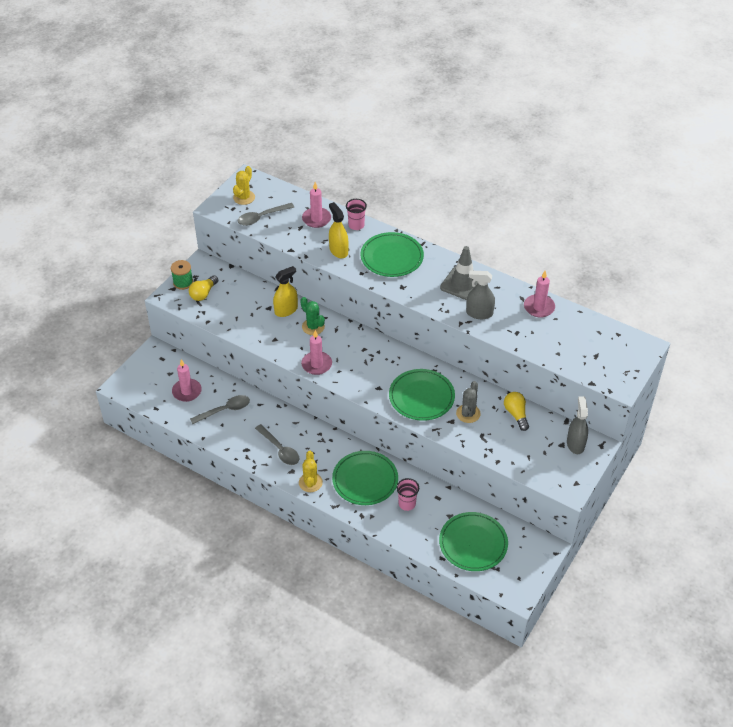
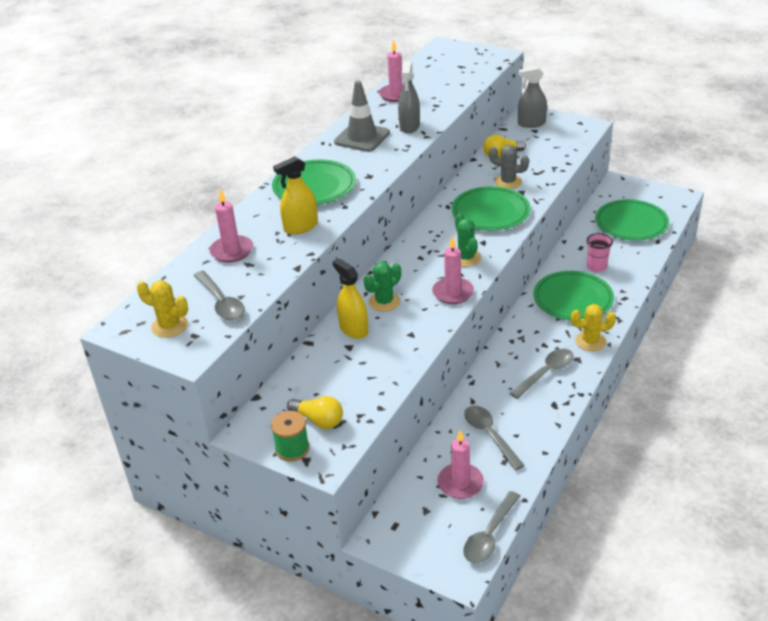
camera: 90 degrees left, 10 degrees down
pink cup [346,199,367,230] -> none
none -> green cactus [455,213,481,267]
none -> grey spoon [463,491,520,563]

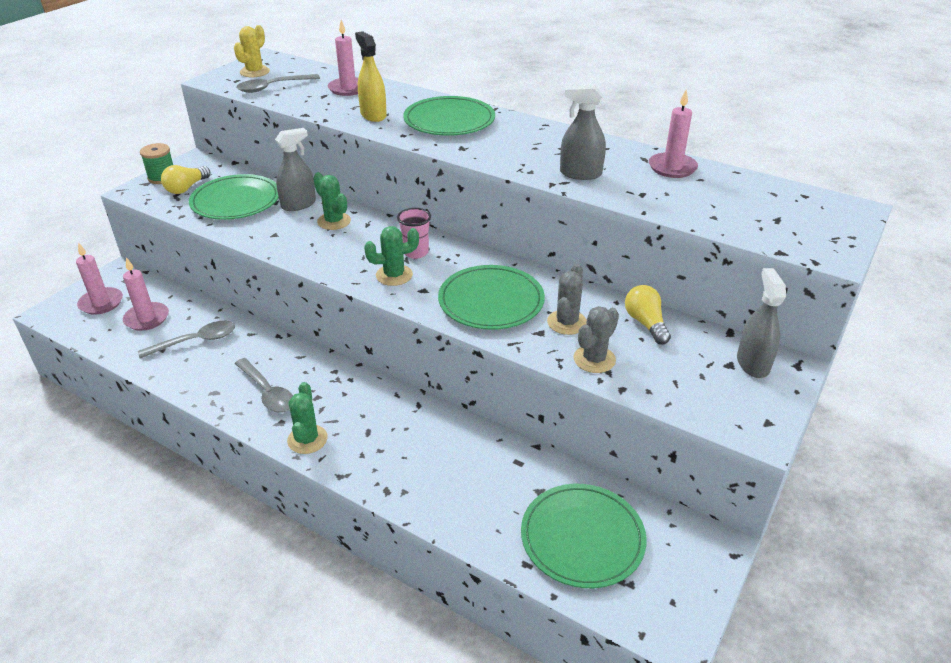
camera: 90 degrees right, 0 degrees up
yellow spray bottle [333,258,368,339] -> grey spray bottle [275,128,316,211]
grey traffic cone [334,81,390,152] -> none
pink candle [432,236,474,304] -> pink candle moved to [76,242,123,315]
grey spoon [463,491,520,563] -> none
green plate [534,271,614,320] -> green plate moved to [189,174,279,220]
yellow cactus [571,304,616,351] -> green cactus [287,382,328,454]
pink cup [586,233,613,272] -> pink cup moved to [397,208,431,259]
none -> grey cactus [573,306,619,373]

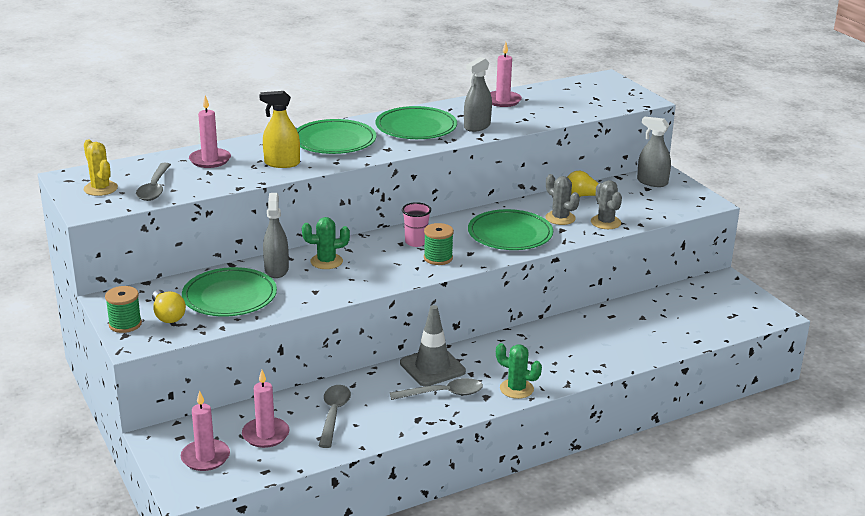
camera: 60 degrees left, 10 degrees down
green cactus [364,226,419,286] -> green spool [424,223,454,265]
green plate [521,484,646,588] -> green plate moved to [375,106,457,139]
none -> grey traffic cone [400,305,466,386]

